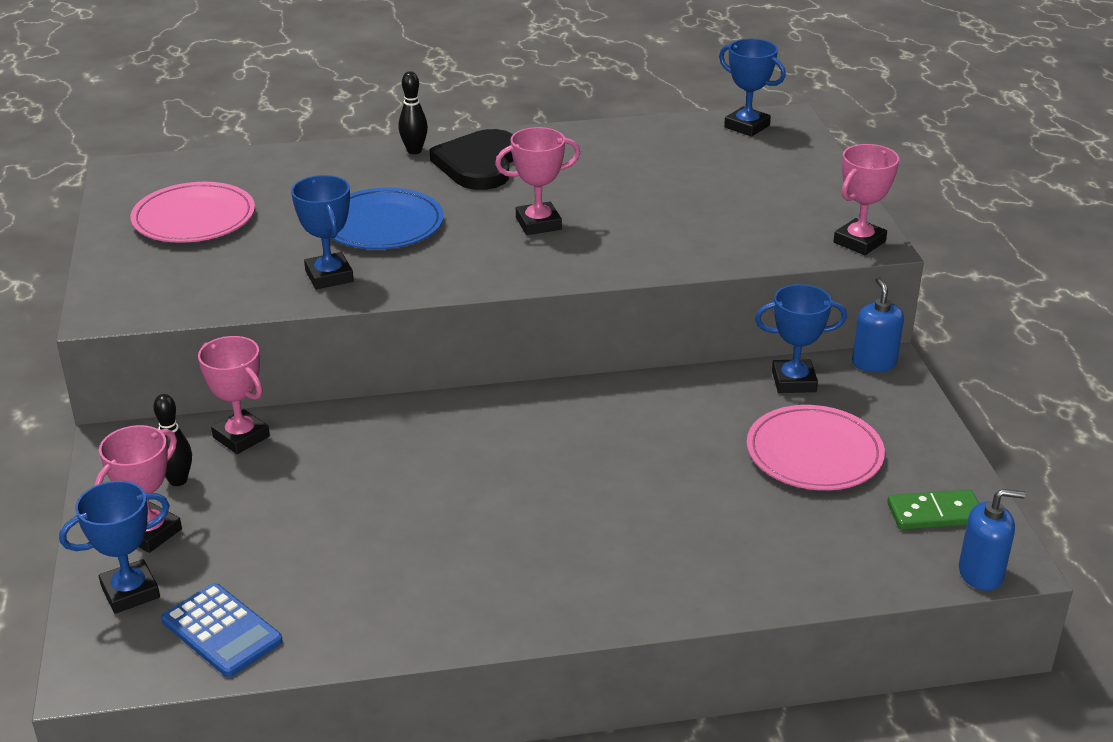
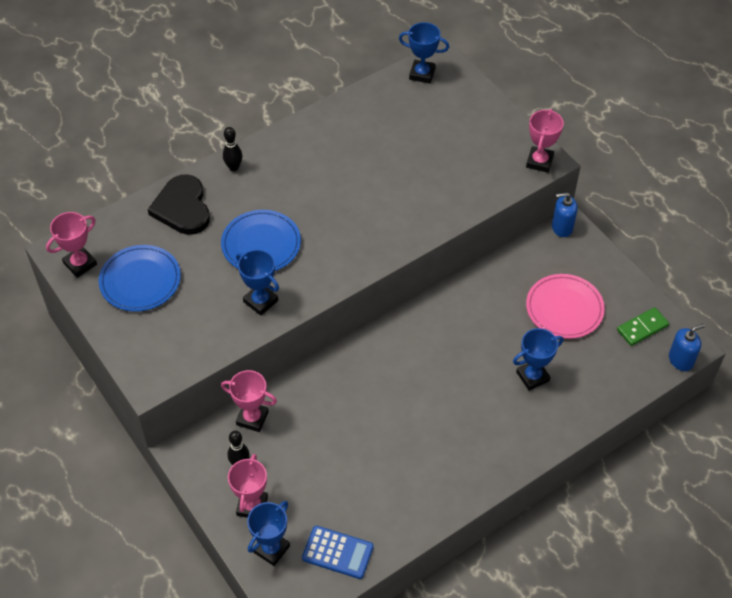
camera: 25 degrees left, 20 degrees up
pink plate [130,182,255,243] -> blue plate [99,245,181,312]
black heart [430,129,513,190] -> black heart moved to [147,174,210,235]
pink trophy [495,127,580,235] -> pink trophy moved to [46,212,97,278]
blue trophy [755,284,847,393] -> blue trophy moved to [513,328,563,391]
blue soap dispenser [852,277,904,372] -> blue soap dispenser turned 60 degrees counterclockwise [552,193,578,237]

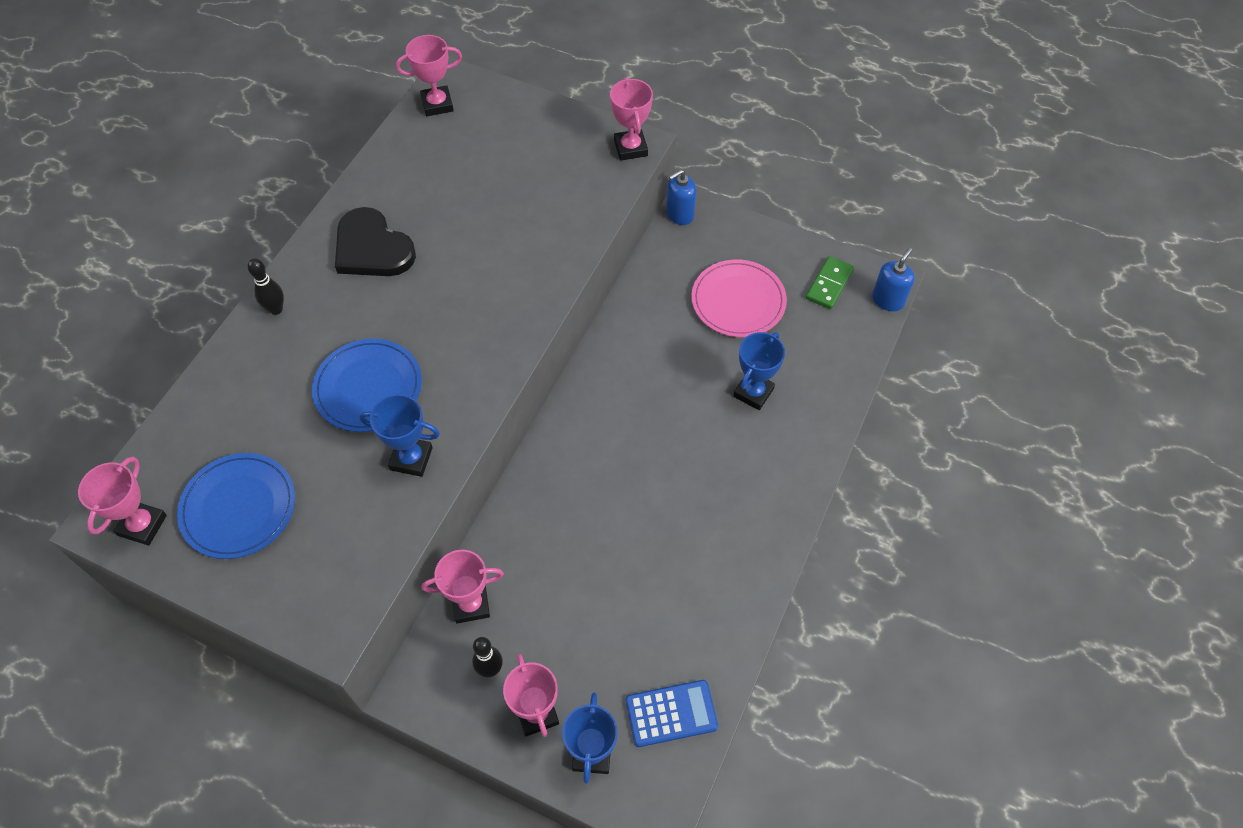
camera: 30 degrees left, 5 degrees up
black heart [147,174,210,235] -> black heart moved to [335,207,416,276]
blue trophy [399,22,449,84] -> pink trophy [396,35,462,116]

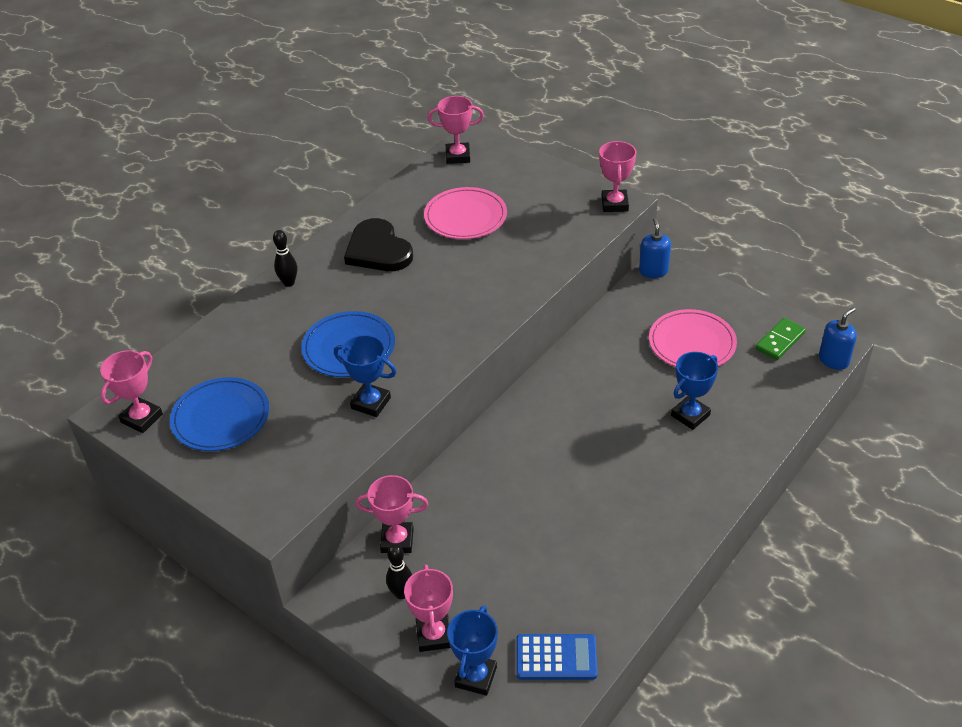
camera: 15 degrees right, 15 degrees down
blue soap dispenser [666,170,697,225] -> blue soap dispenser turned 105 degrees clockwise [639,218,671,278]
none -> pink plate [424,187,507,239]

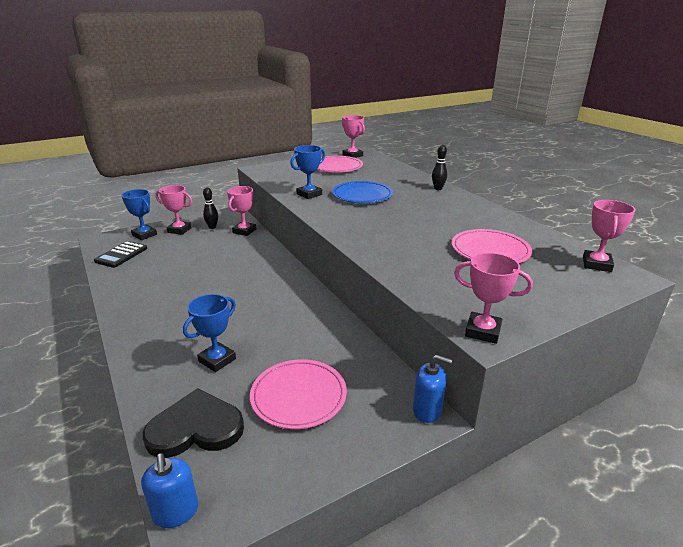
camera: 110 degrees right, 15 degrees down
blue plate [170,377,269,451] -> pink plate [317,156,363,172]
black heart [344,218,413,271] -> black heart moved to [143,388,244,458]
blue calculator [516,634,598,680] -> black calculator [94,241,147,268]
blue trophy [671,352,718,430] -> blue trophy turned 60 degrees clockwise [183,294,236,372]
green domino [755,318,806,360] -> none

